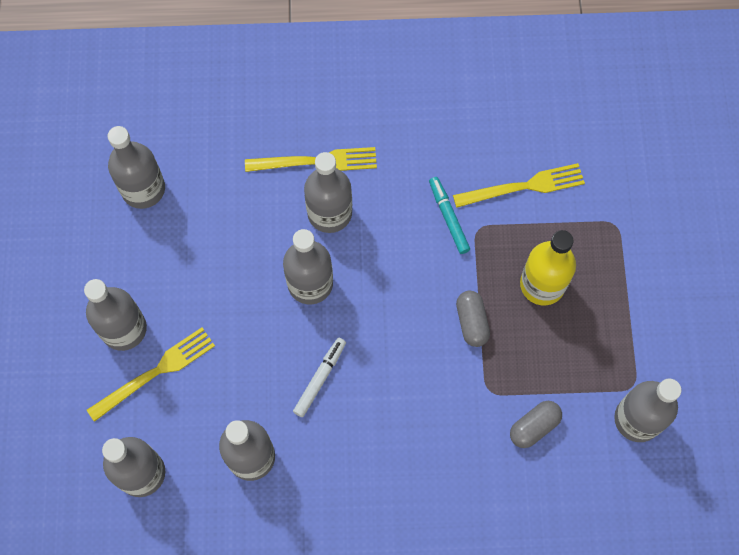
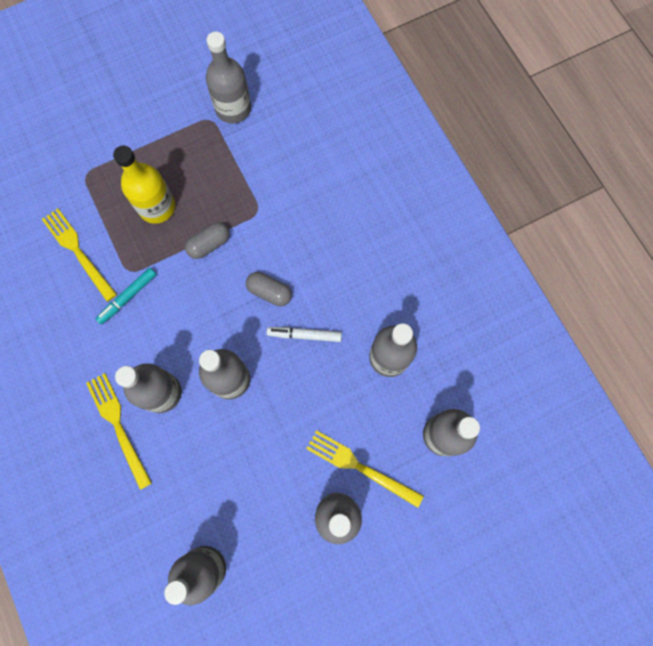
camera: 115 degrees left, 5 degrees up
grey capsule [510,401,562,448] -> grey capsule moved to [246,272,292,306]

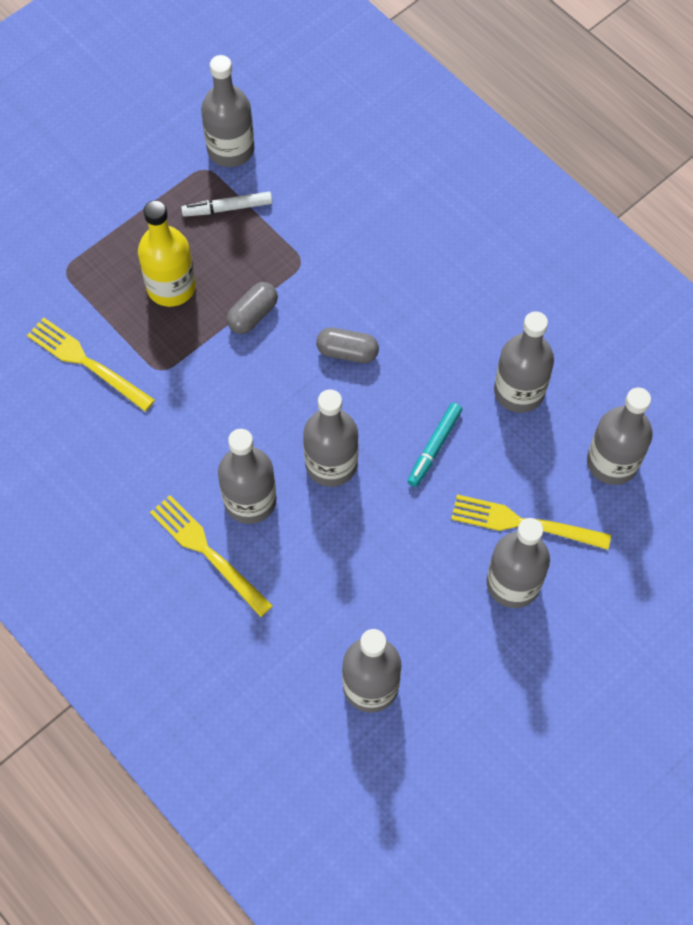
camera: 15 degrees left, 10 degrees down
turquoise marker [96,268,157,325] -> turquoise marker moved to [407,403,462,487]
white marker [266,327,342,342] -> white marker moved to [181,192,273,217]

